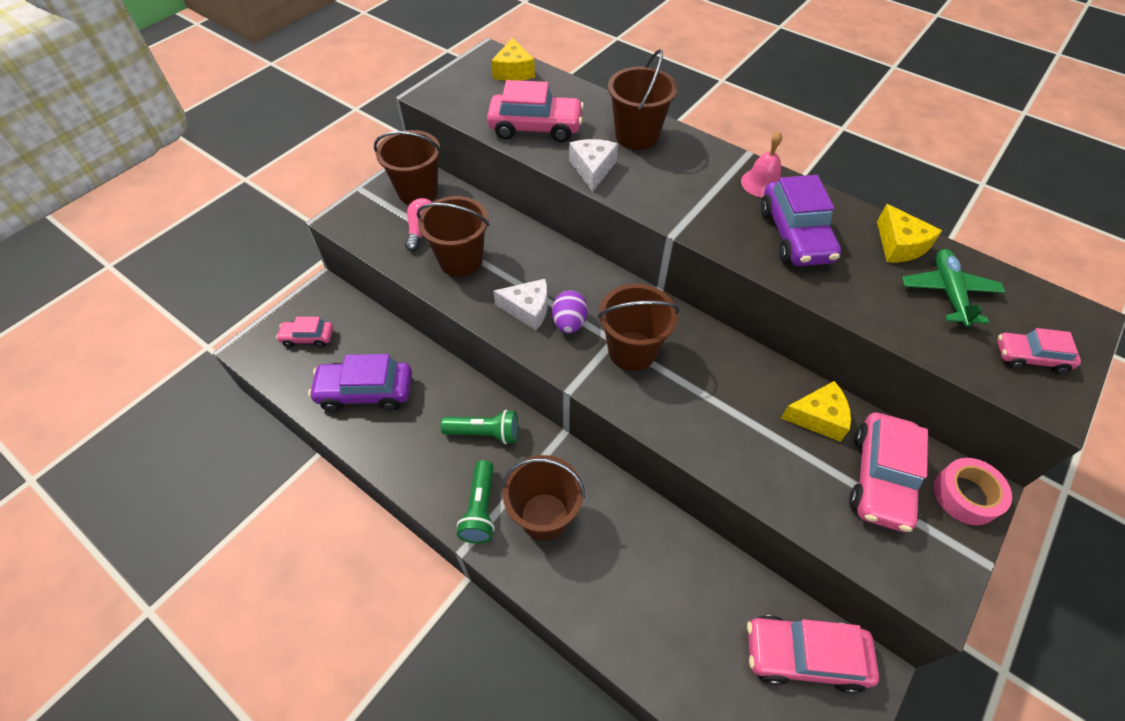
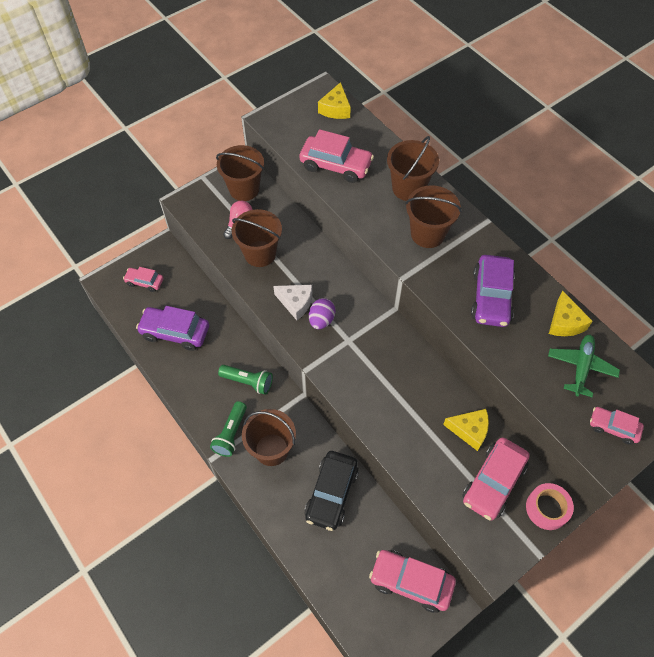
camera: 15 degrees right, 5 degrees up
white cheese [569,139,618,192] -> none
brown bucket [598,284,679,371] -> brown bucket moved to [405,185,462,248]
pink bell [741,132,782,197] -> none
none -> black car [304,451,359,531]

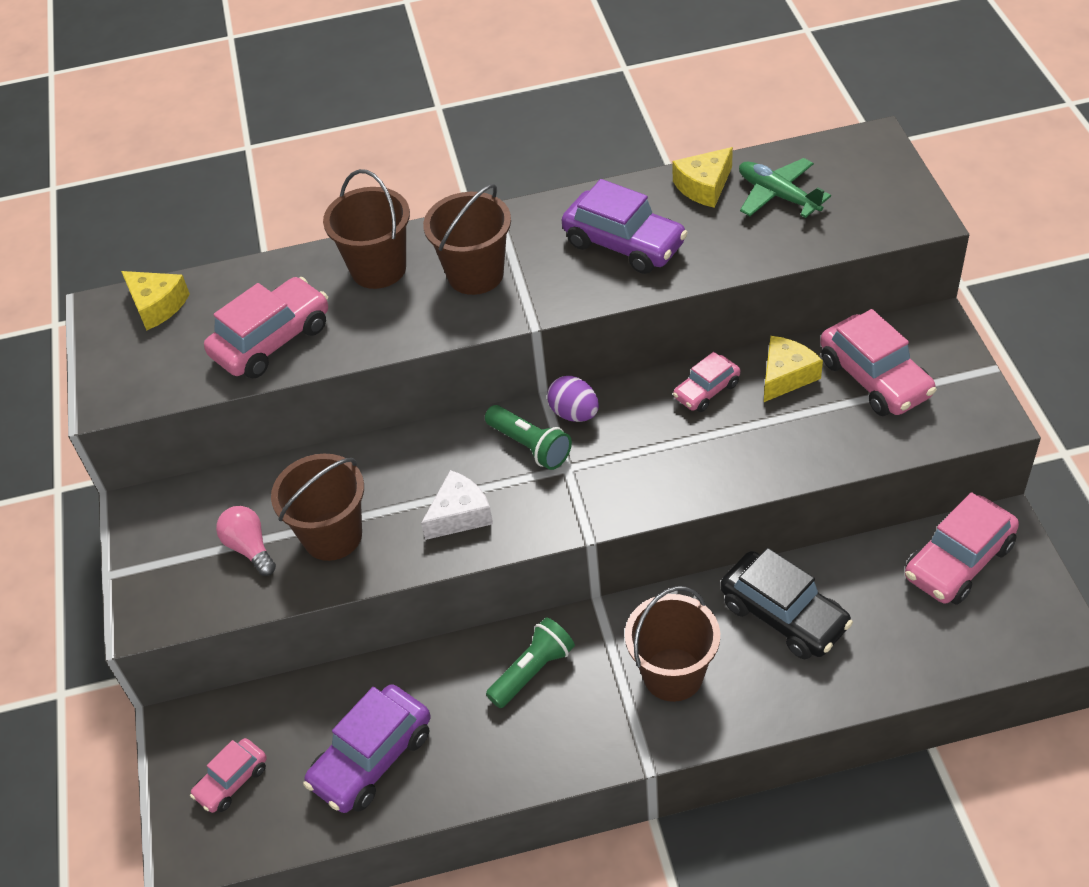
camera: 60 degrees left, 10 degrees down
green flashlight [210,401,247,457] -> green flashlight moved to [485,405,572,470]
brown bucket [216,145,264,201] -> none
purple egg [309,298,336,329] -> purple egg moved to [547,376,599,422]
pink tape [526,483,574,530] -> none
yellow cheese [549,291,593,336] -> yellow cheese turned 120 degrees clockwise [672,147,733,208]
pink car [590,407,644,445] -> pink car moved to [673,352,740,412]

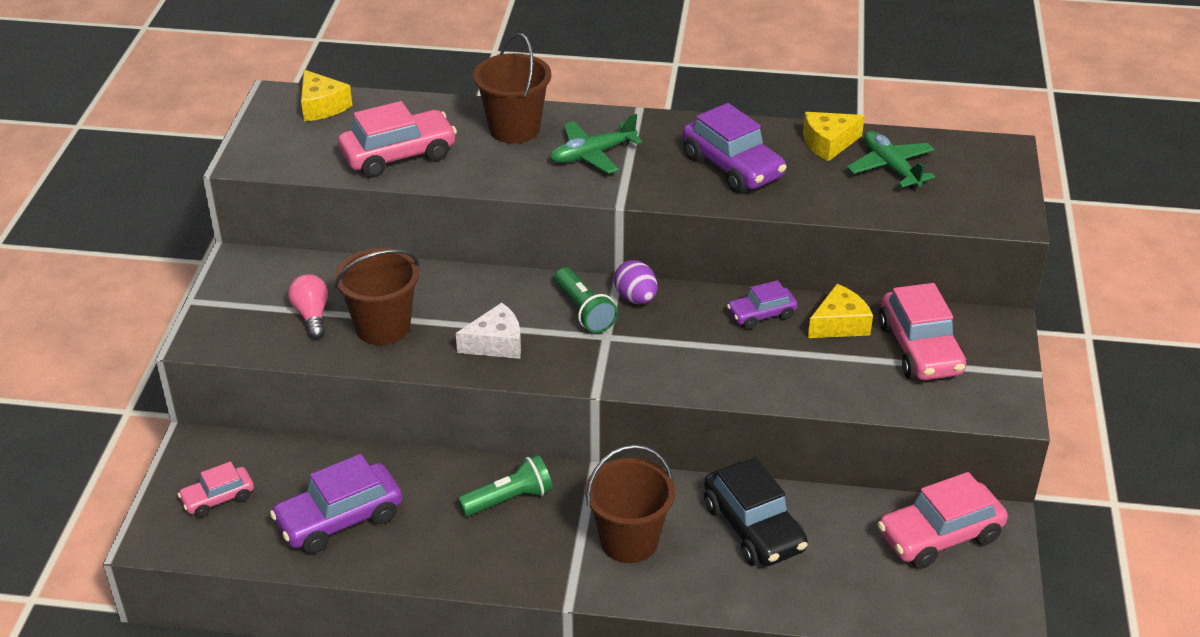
camera: 15 degrees right, 10 degrees down
brown bucket [423,184,511,295] -> green plane [550,114,642,174]
pink car [673,352,740,412] -> purple car [727,280,798,329]

